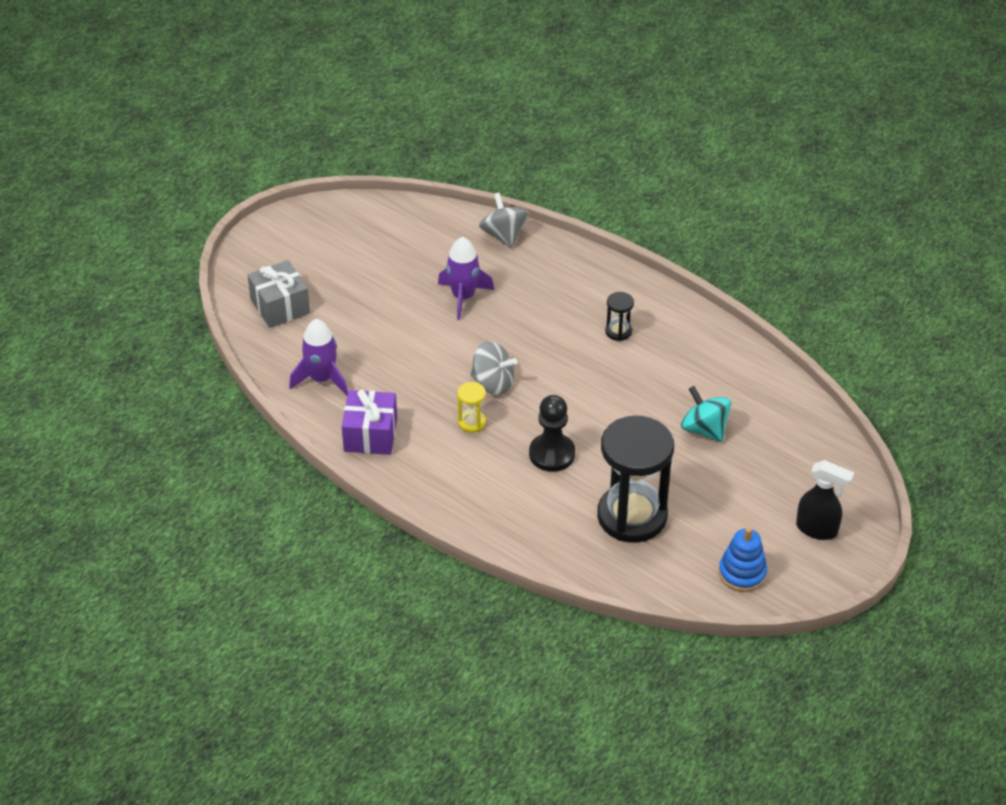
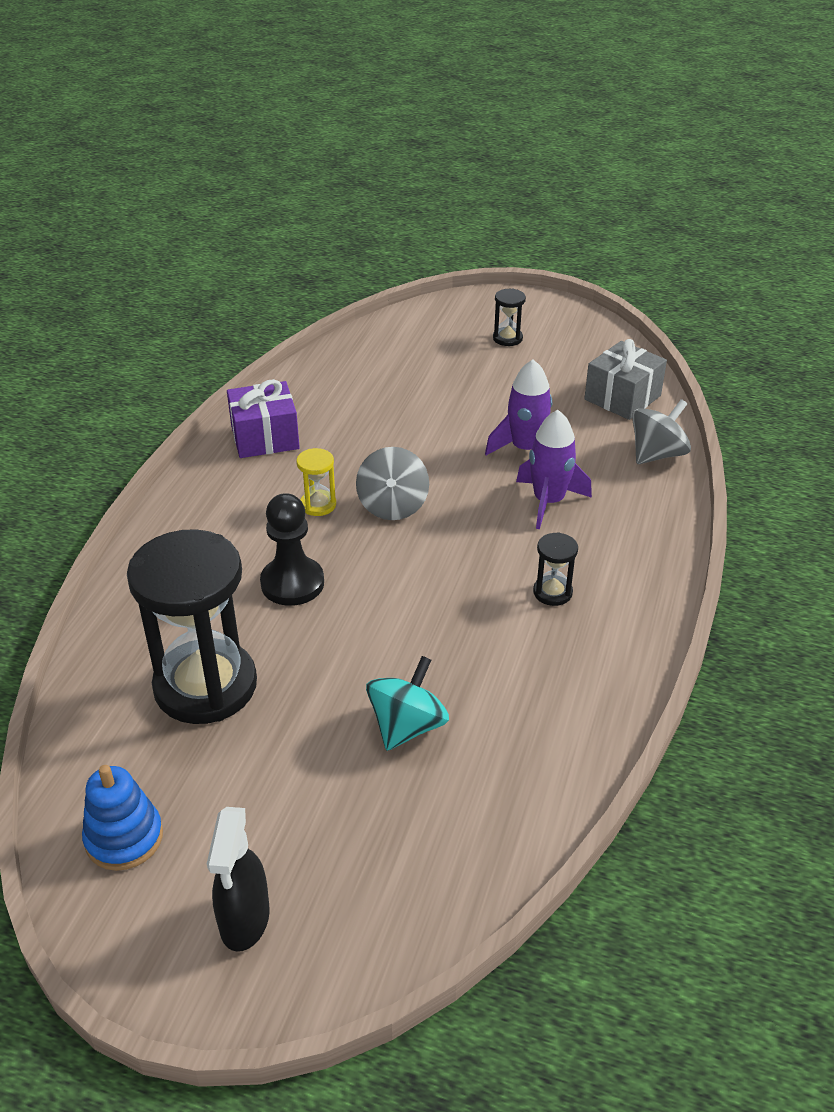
camera: 70 degrees right, 5 degrees down
grey gift [247,260,310,328] -> grey gift moved to [584,339,667,420]
purple rocket [289,319,348,395] -> purple rocket moved to [516,410,592,529]
none -> black hourglass [493,289,526,346]

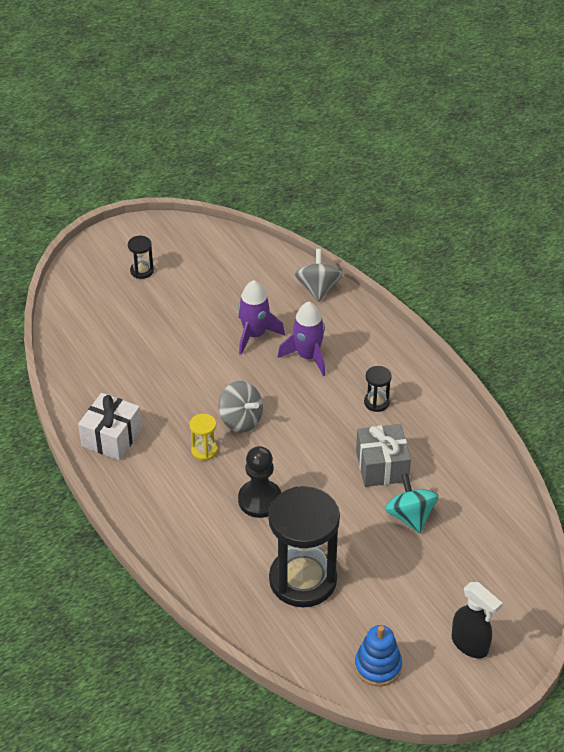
camera: 50 degrees left, 5 degrees up
purple gift [227,379,300,458] -> white gift [78,393,142,460]
grey gift [584,339,667,420] -> grey gift moved to [356,424,411,487]

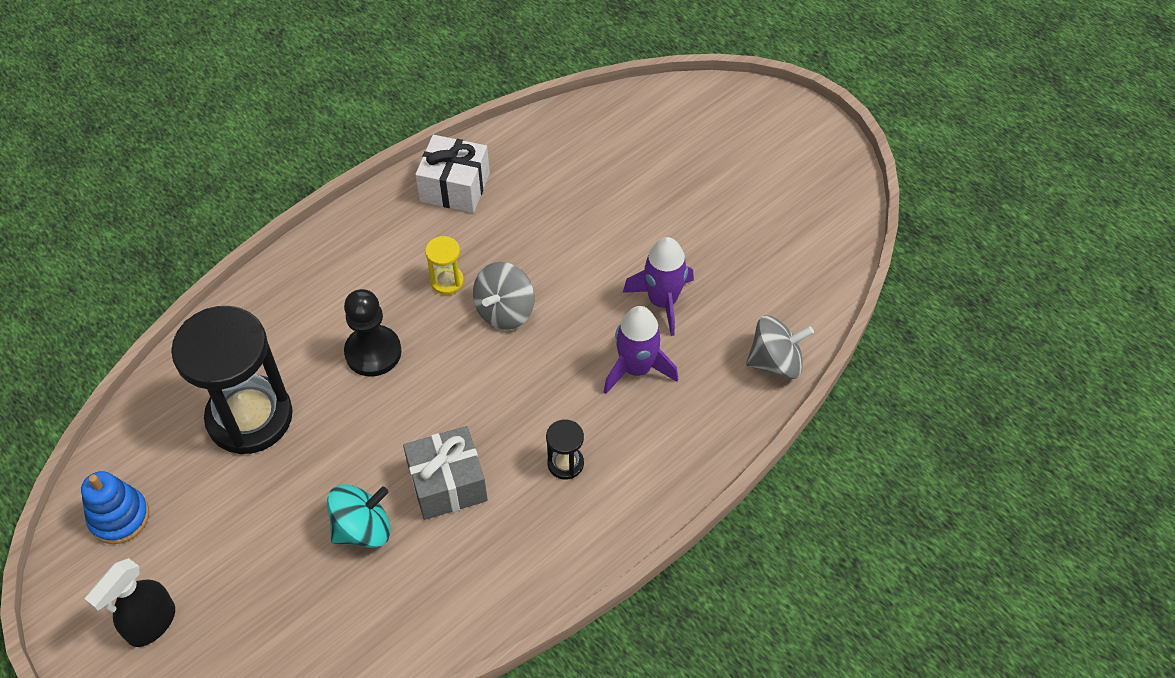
camera: 80 degrees right, 10 degrees up
black hourglass [128,236,154,279] -> none

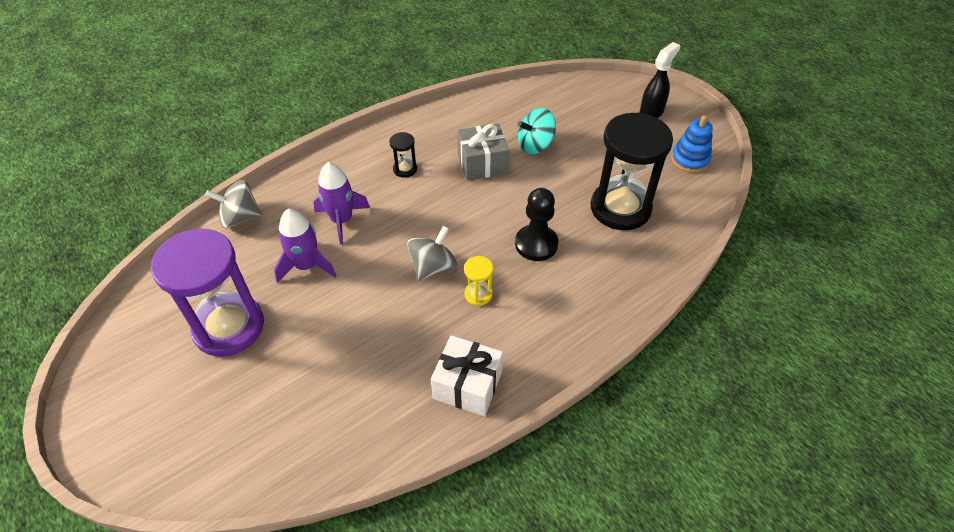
camera: 175 degrees left, 5 degrees down
none -> purple hourglass [151,229,264,356]

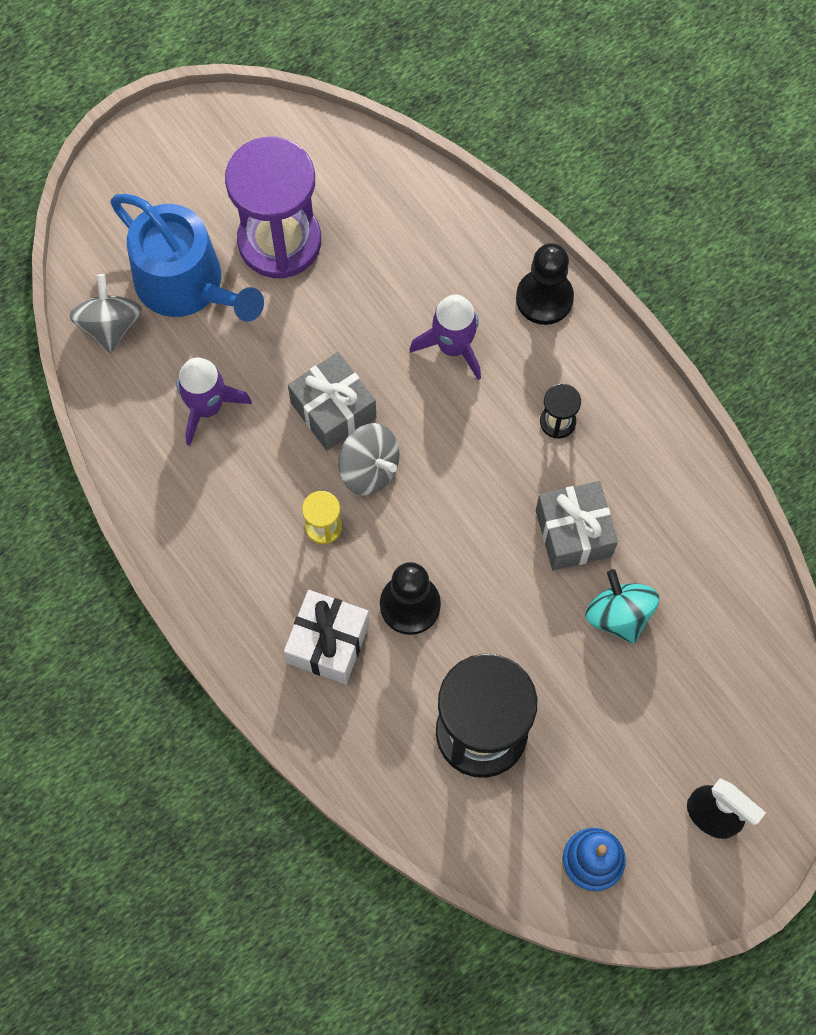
camera: 90 degrees right, 20 degrees up
grey spinning top [205,180,263,228] -> grey spinning top moved to [69,274,142,353]
purple rocket [274,209,337,283] -> purple rocket moved to [177,357,252,446]
white gift [431,335,503,416] -> white gift moved to [284,590,370,684]
none -> blue watering can [110,194,264,322]
none -> grey gift [288,352,376,451]
none -> black pawn [516,243,574,325]

